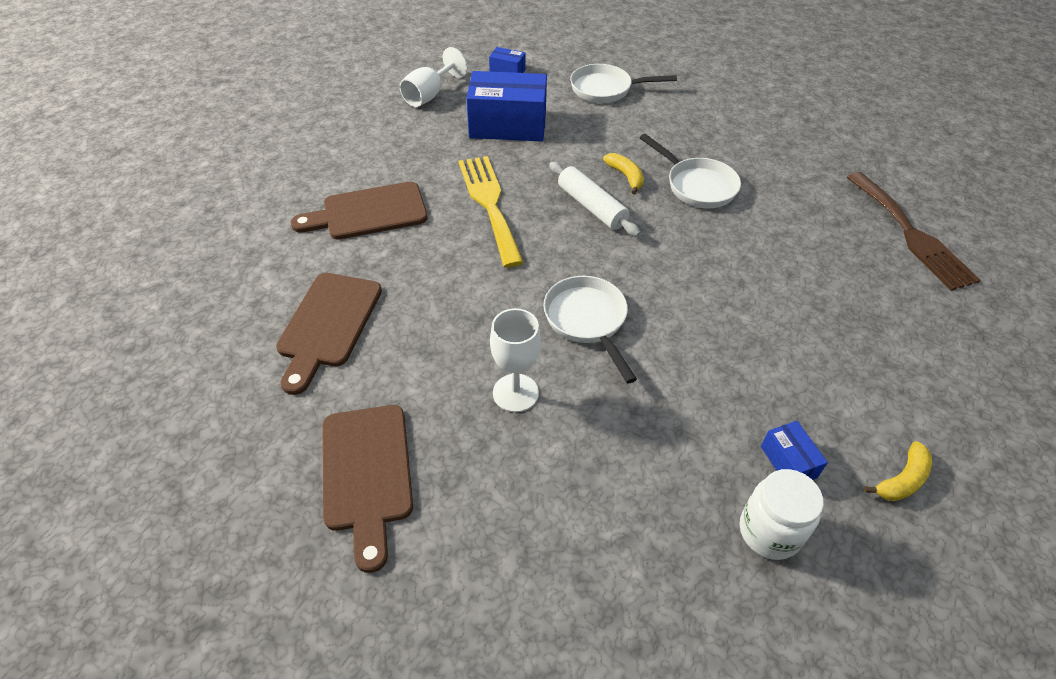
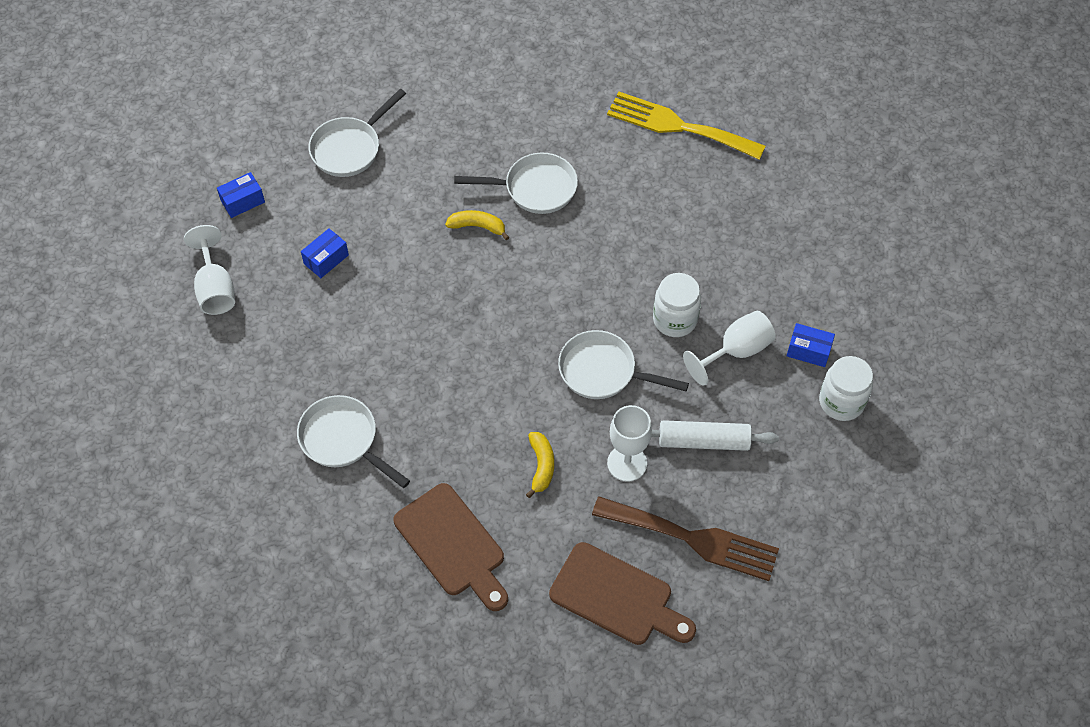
camera: 50 degrees left, 10 degrees up
brown cutting board [291,182,428,240] -> white pan [297,395,410,488]
yellow fork [458,156,524,268] -> yellow fork moved to [607,92,766,160]
blue box [466,71,547,141] -> blue box [301,228,349,278], size x0.46
white rolling pin [549,162,641,237] -> white rolling pin moved to [651,420,779,451]
brown fork [847,172,981,291] -> brown fork moved to [592,496,779,581]
yellow banana [864,441,932,501] -> yellow banana moved to [526,432,554,498]
none -> white jar [653,273,701,337]
none -> white goblet [683,311,776,386]

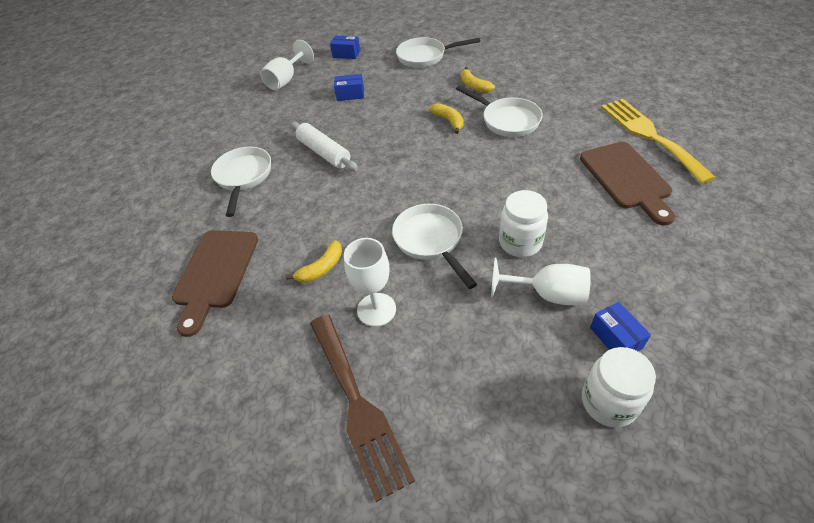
camera: 50 degrees right, 10 degrees down
brown cutting board [549,542,696,645] -> brown cutting board moved to [580,142,675,226]
white rolling pin [651,420,779,451] -> white rolling pin moved to [290,121,358,171]
none -> yellow banana [461,67,495,93]

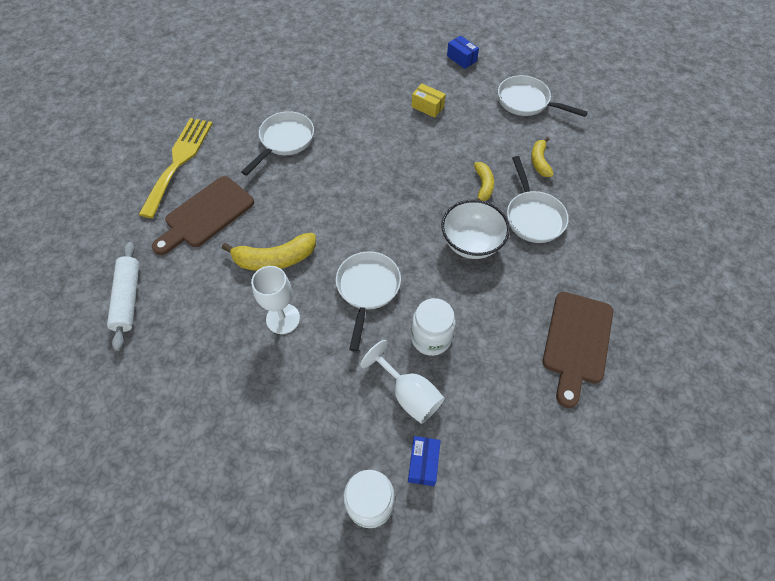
camera: 30 degrees right, 10 degrees up
white goblet [260,40,314,90] -> none
yellow banana [285,240,342,283] -> yellow banana [222,233,316,271], size x1.63
white rolling pin [290,121,358,171] -> white rolling pin moved to [107,242,140,351]
brown fork [310,314,415,502] -> none
blue box [334,74,364,101] -> yellow box [412,84,446,118]
yellow fork [601,99,716,184] -> yellow fork moved to [139,118,213,218]
none -> white bowl [441,200,510,259]

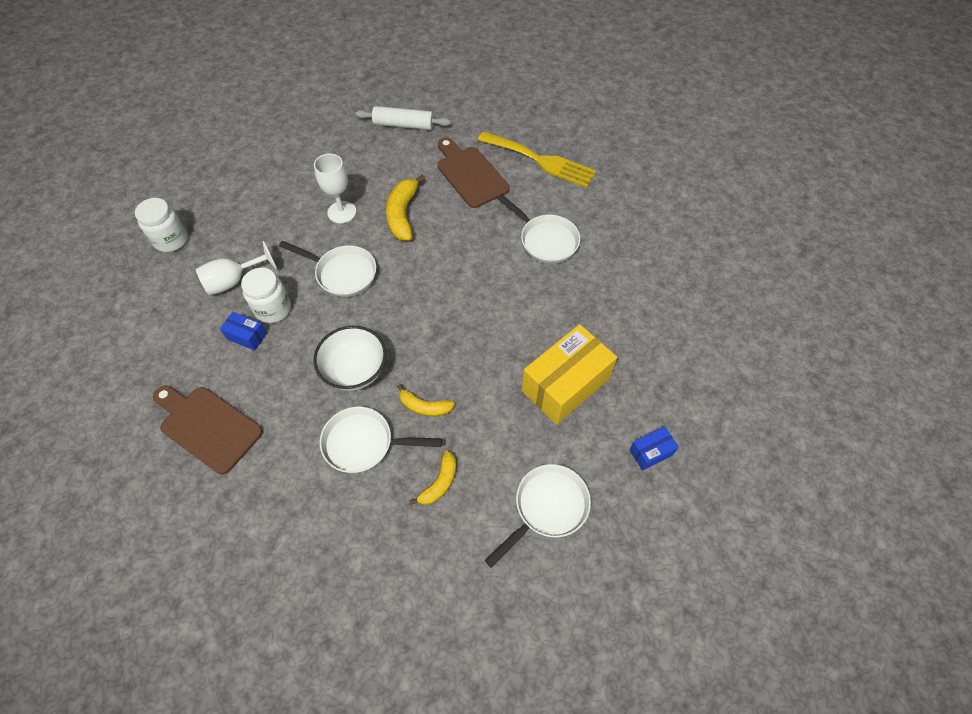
camera: 105 degrees right, 0 degrees up
blue box [408,436,441,486] -> blue box moved to [220,312,267,351]
yellow box [412,84,446,118] -> yellow box [521,324,617,425], size x2.18
yellow banana [531,137,554,177] -> yellow banana turned 105 degrees clockwise [409,450,456,505]

